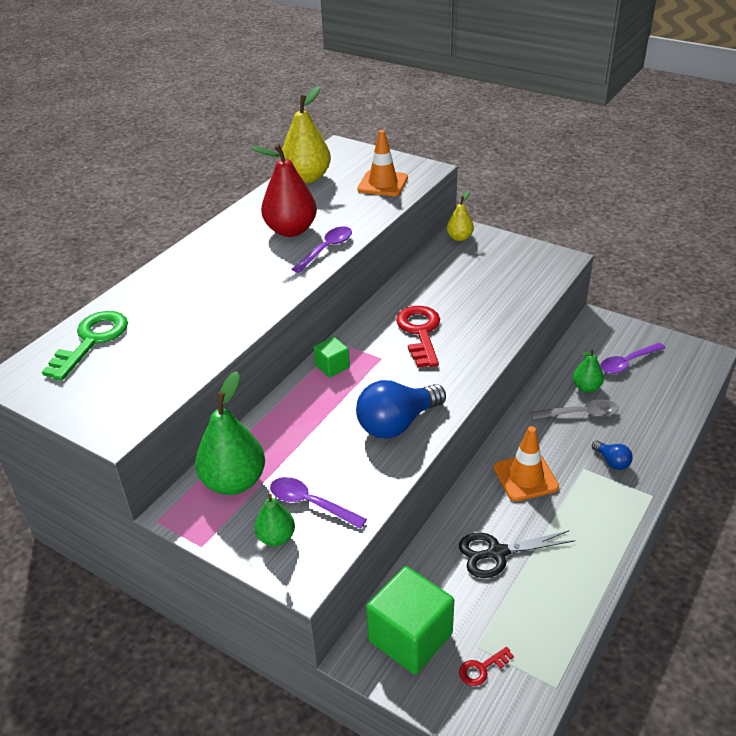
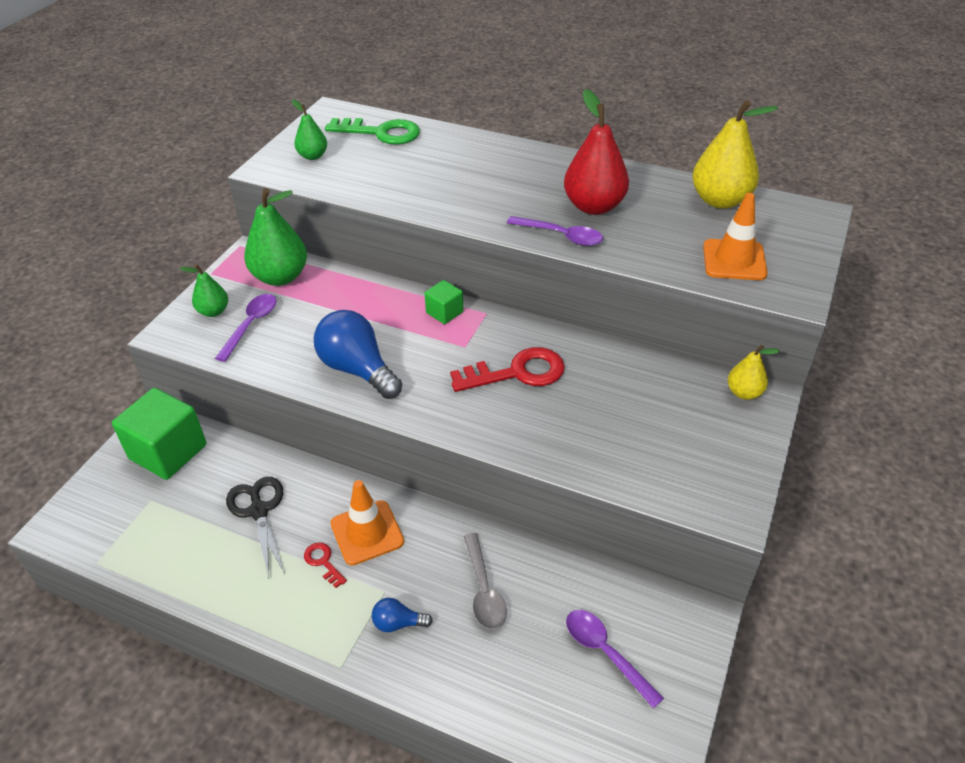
camera: 80 degrees right, 5 degrees up
red key [459,647,514,686] -> red key moved to [304,542,347,588]
green pear [573,348,604,392] -> green pear moved to [292,99,327,160]
blue light bulb [592,440,633,470] -> blue light bulb turned 45 degrees clockwise [372,598,433,632]

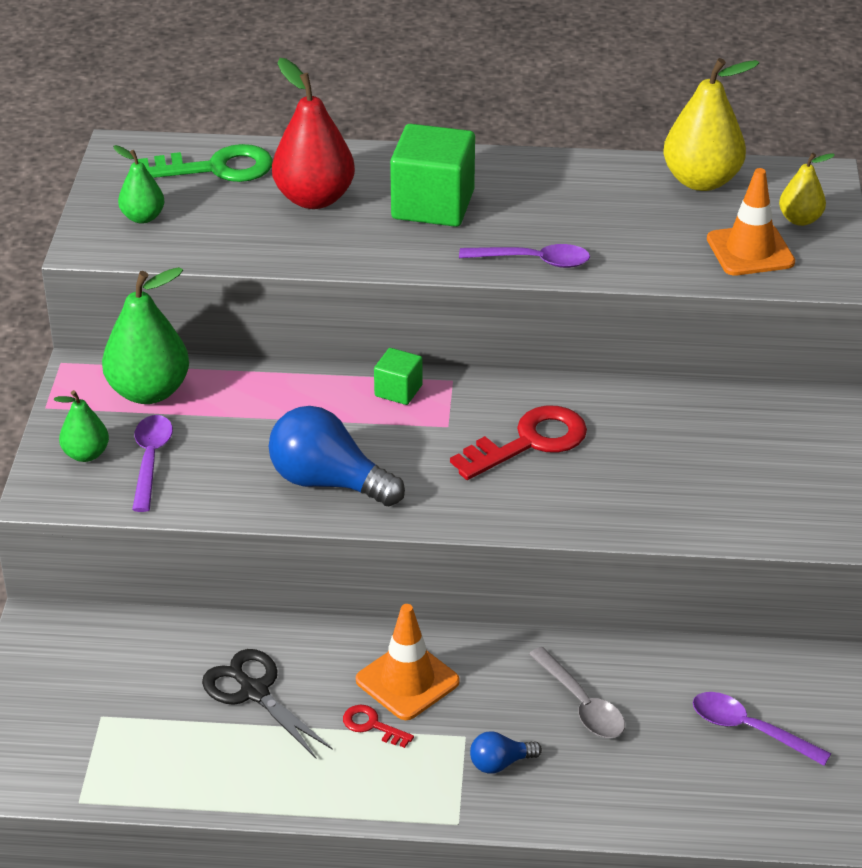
camera: 20 degrees left, 5 degrees down
green cube [112,388,206,480] -> green cube moved to [390,124,475,227]
red pear [564,89,629,215] -> red pear moved to [272,58,355,209]
yellow pear [728,345,780,400] -> yellow pear moved to [779,153,835,226]

